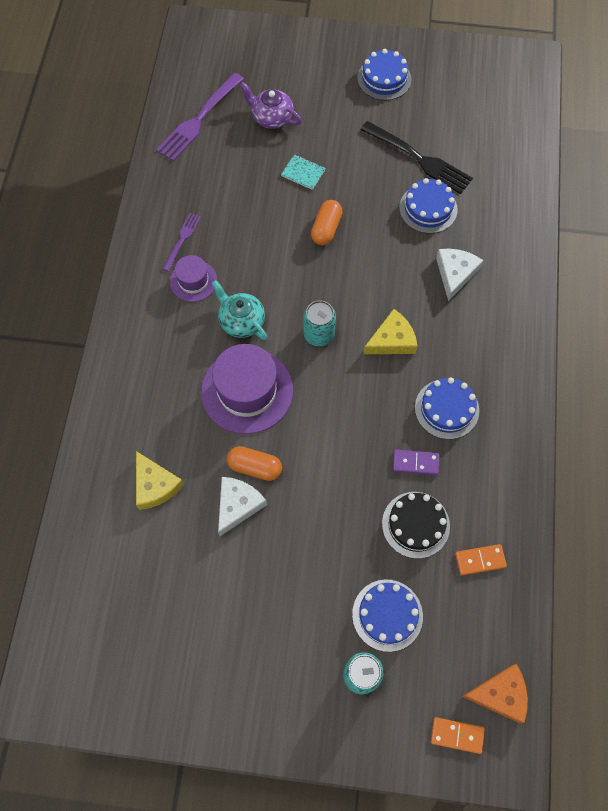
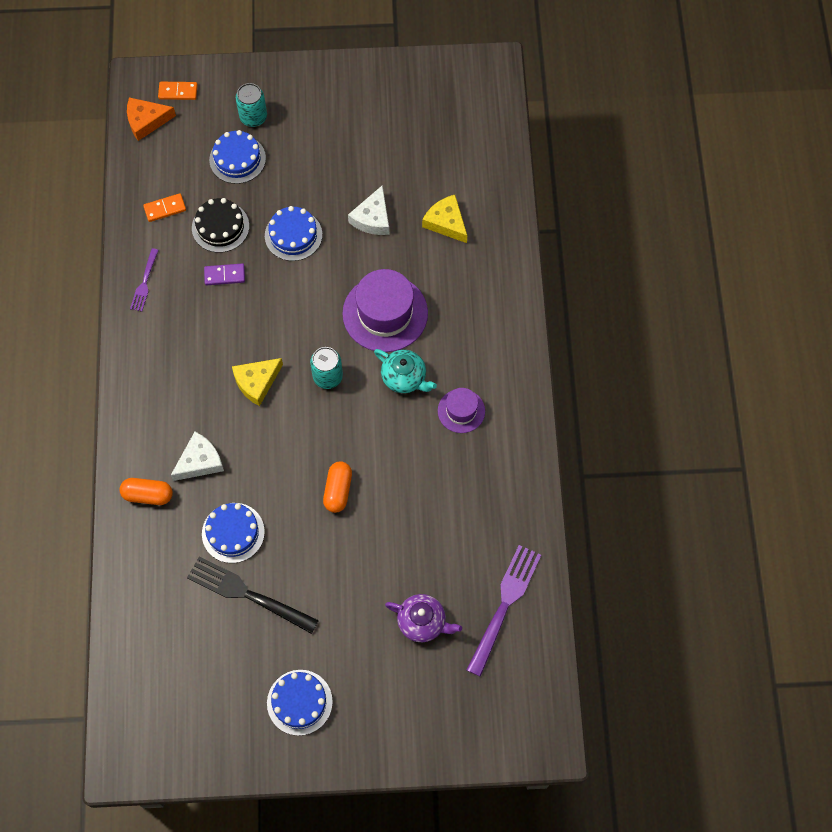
camera: 170 degrees right, 0 degrees up
purple fork [162,213,201,272] -> purple fork moved to [130,248,159,311]
orange capsule [227,446,282,481] -> orange capsule moved to [119,478,173,505]
turquoise notebook [281,154,326,190] -> none
blue cake [415,377,479,439] -> blue cake moved to [265,206,322,261]
white cheese [436,249,483,301] -> white cheese turned 135 degrees counterclockwise [171,432,224,481]

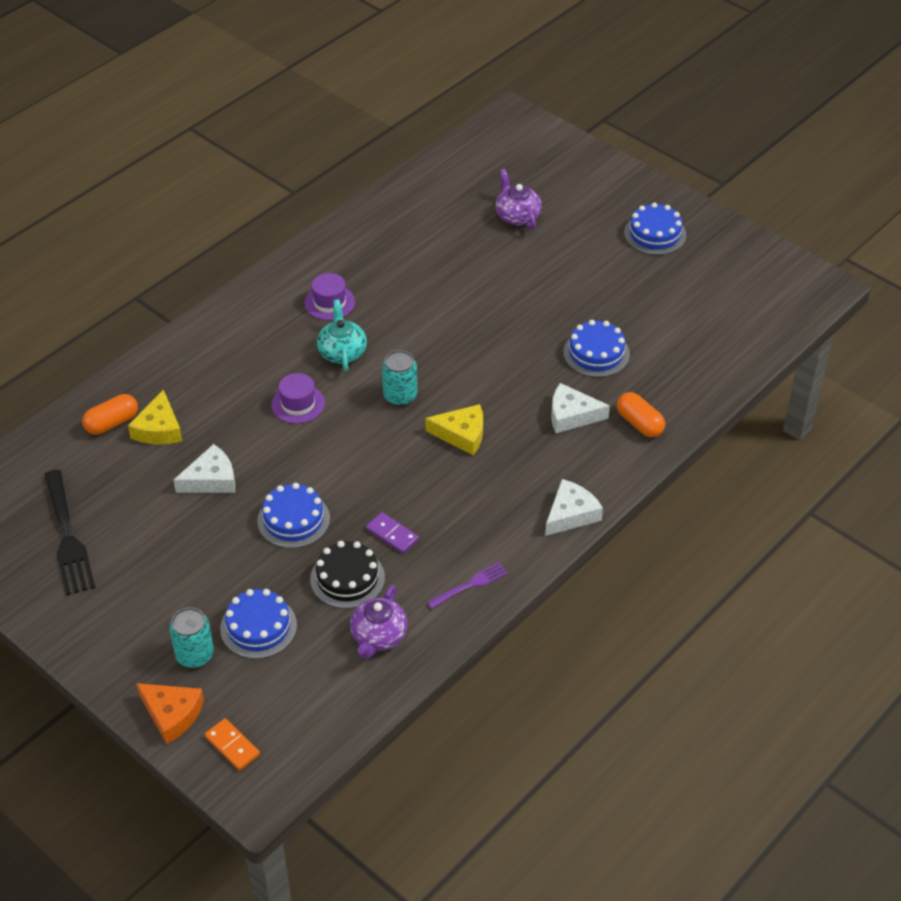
camera: 135 degrees left, 20 degrees down
orange cheese [127,97,176,141] -> orange cheese moved to [136,683,204,744]
orange domino [143,193,186,222] -> purple teapot [350,585,408,659]
black fork [187,556,319,634] -> black fork moved to [44,470,95,595]
orange capsule [323,461,352,513] -> orange capsule moved to [82,394,138,435]
purple hat [342,269,428,352] -> purple hat [271,373,325,424], size x0.54
purple fork [467,545,541,677] -> none
none -> white cheese [545,479,603,536]

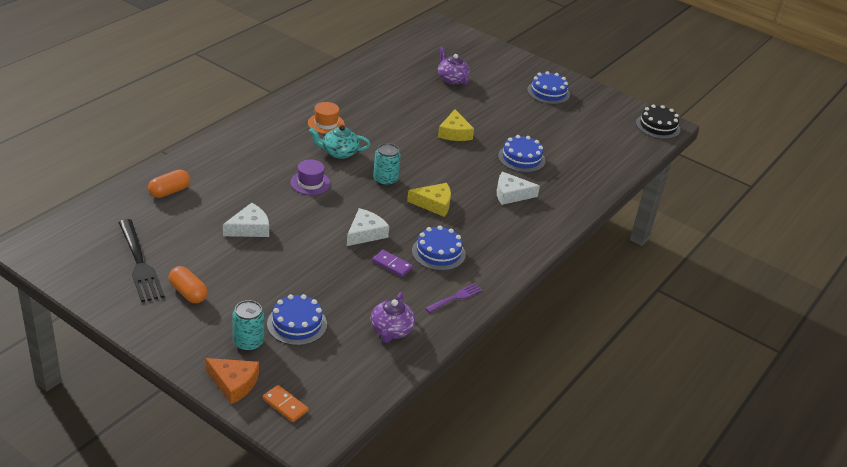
camera: 10 degrees left, 10 degrees down
yellow cheese [128,389,182,445] -> yellow cheese moved to [438,109,474,141]
blue cake [257,483,330,548] -> blue cake moved to [412,226,466,271]
purple hat [305,273,355,320] -> orange hat [308,102,345,134]
black cake [310,541,385,609] -> black cake moved to [636,105,680,139]
turquoise teapot [317,299,367,371] -> turquoise teapot turned 75 degrees counterclockwise [309,125,370,159]
white cheese [545,479,603,536] -> white cheese moved to [347,208,389,246]
orange capsule [617,392,665,437] -> orange capsule moved to [169,266,208,303]

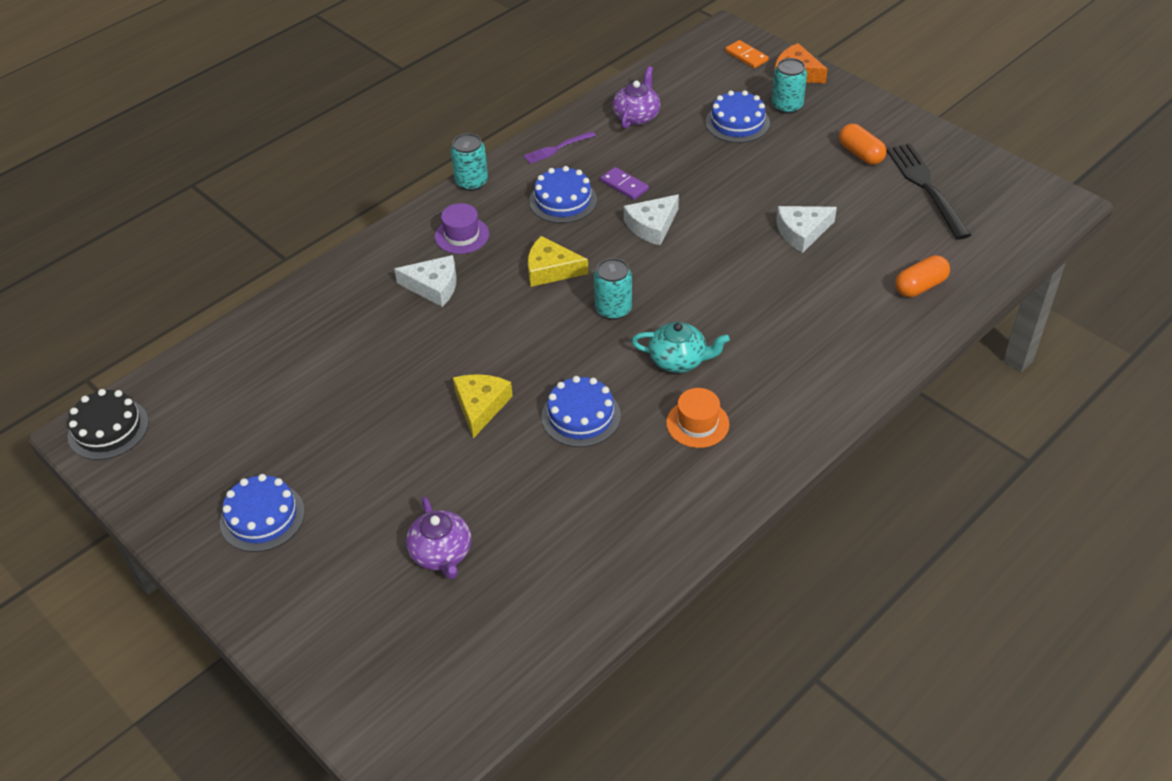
camera: 165 degrees left, 10 degrees up
purple hat [290,160,331,195] -> purple hat moved to [435,203,489,254]
blue cake [498,135,545,173] -> blue cake moved to [541,376,621,447]
none -> turquoise can [451,133,488,191]

